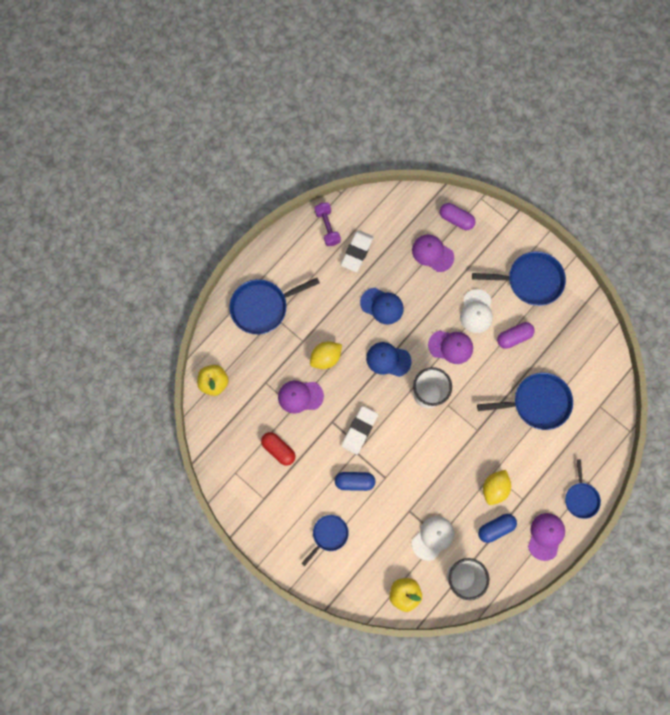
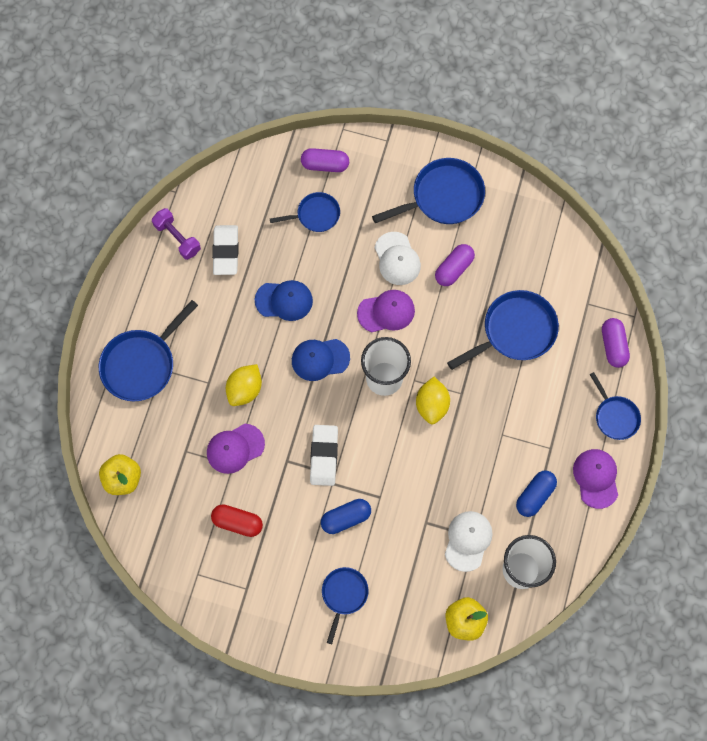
camera: 25 degrees left, 5 degrees down
purple cap [412,235,454,272] -> blue pan [270,192,340,232]
yellow lemon [483,470,511,505] -> yellow lemon moved to [416,377,450,424]
none -> purple capsule [602,318,630,368]

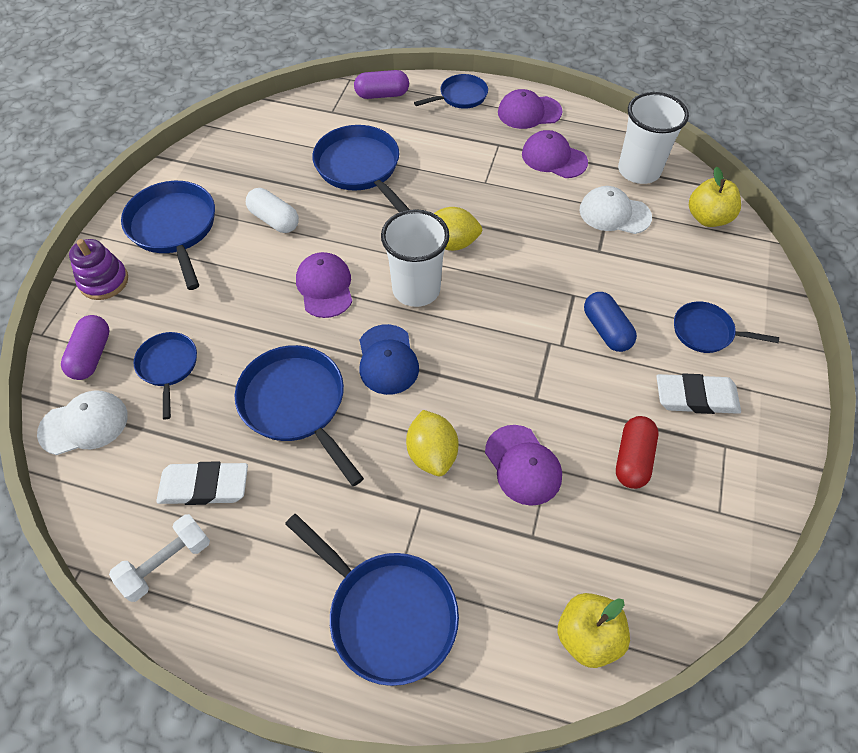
camera: 90 degrees left, 15 degrees down
purple dumbbell [152,208,201,260] -> white dumbbell [109,514,210,602]
yellow lemon [226,364,262,406] -> yellow lemon turned 45 degrees clockwise [406,410,459,476]
blue cap [255,280,313,321] -> blue pan [235,345,364,486]
white eraser [310,425,338,486] -> white eraser moved to [656,373,741,414]
white cap [375,232,421,285] -> white cap moved to [37,390,128,455]
purple capsule [435,244,475,286] -> white capsule [246,188,299,233]
blue capsule [516,470,557,517] -> purple cap [522,130,588,178]
none -> purple stacking toy [69,239,128,300]

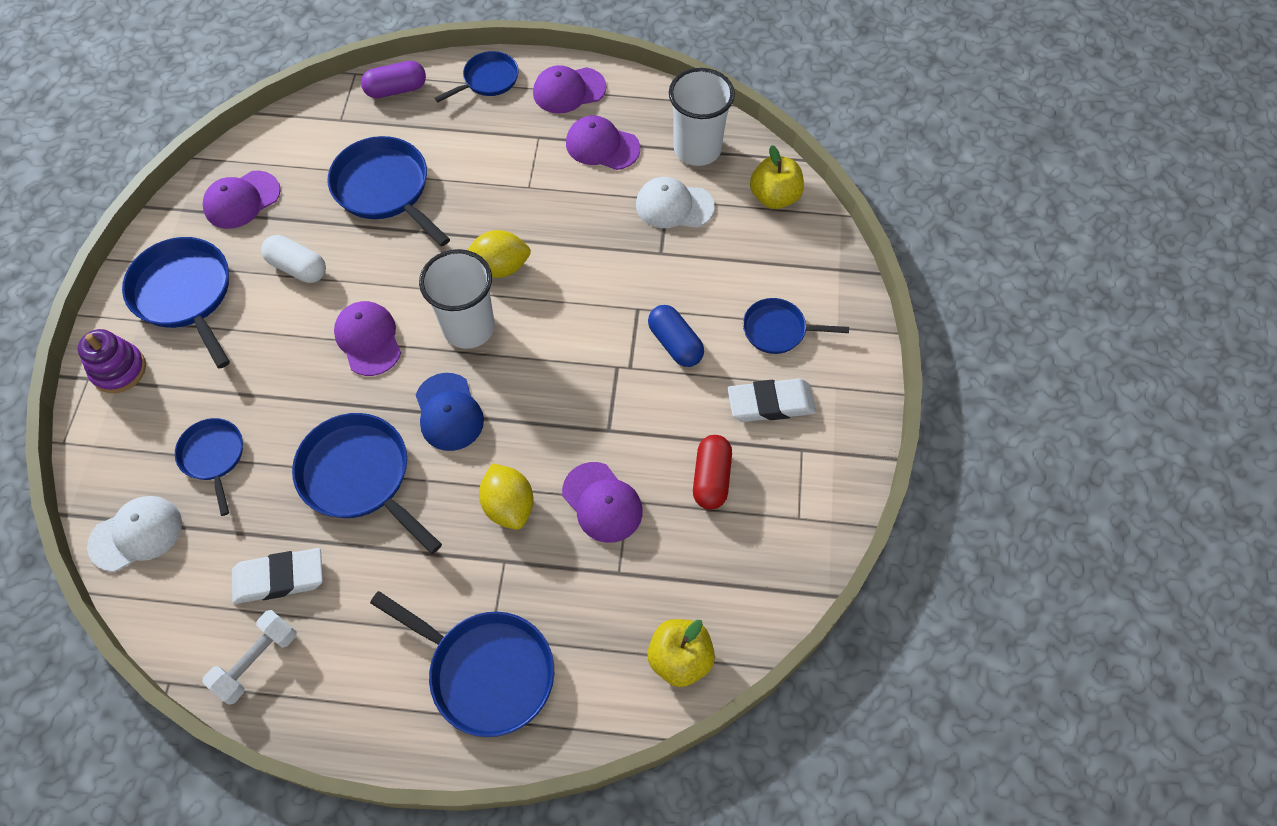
camera: 10 degrees left, 5 degrees up
purple capsule [61,315,110,380] -> none
none -> purple cap [202,171,281,229]

